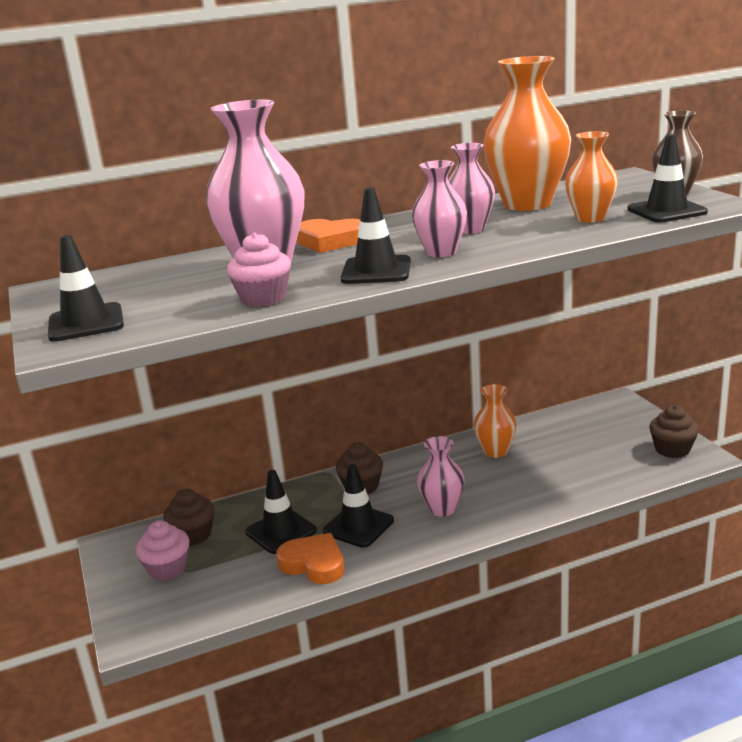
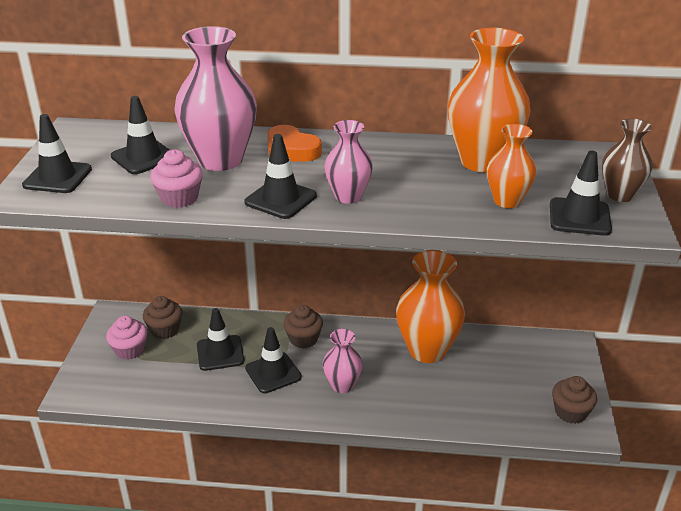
camera: 25 degrees right, 10 degrees up
orange heart [276,533,345,584] -> none
pink vase [448,143,495,234] -> none
orange vase [473,384,517,458] -> orange vase [396,250,465,363], size x1.78
none -> black traffic cone [111,96,170,174]

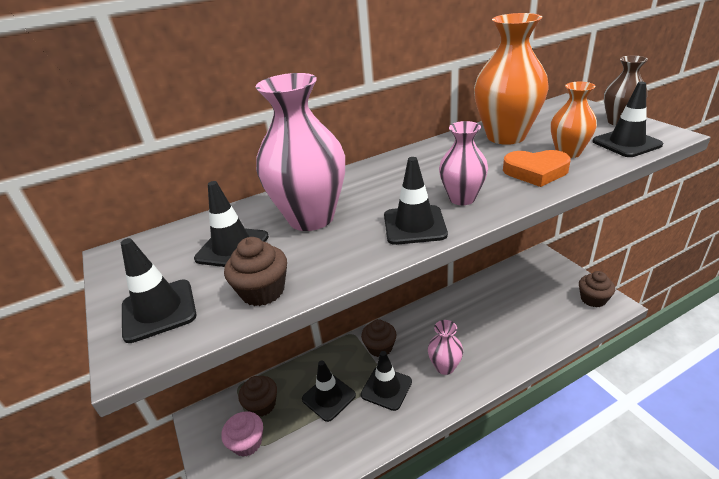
camera: 30 degrees left, 0 degrees up
pink cupcake [150,149,203,208] -> none
orange heart [267,125,322,162] -> orange heart moved to [503,150,571,187]
orange vase [396,250,465,363] -> none
none -> brown cupcake [224,237,287,306]

